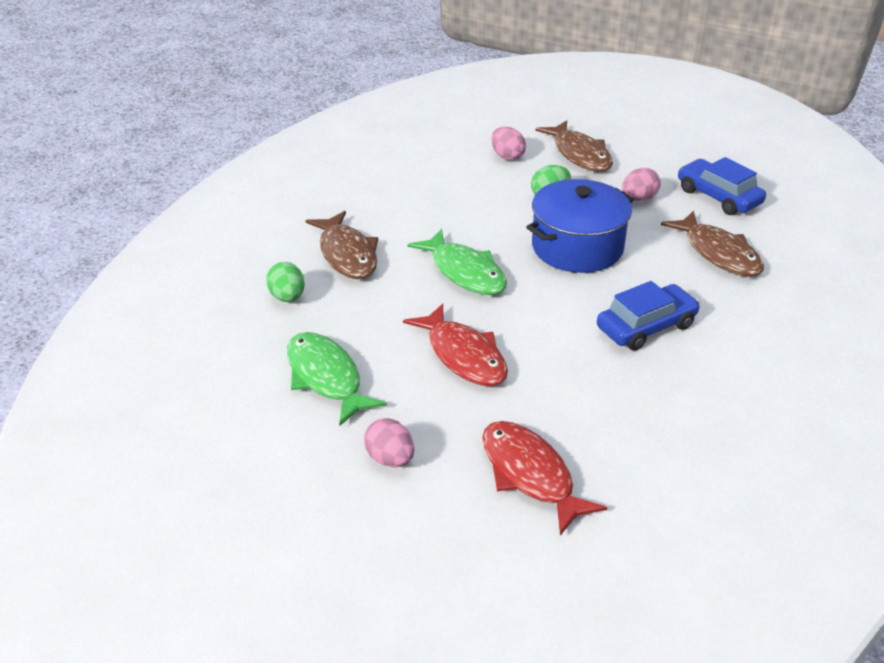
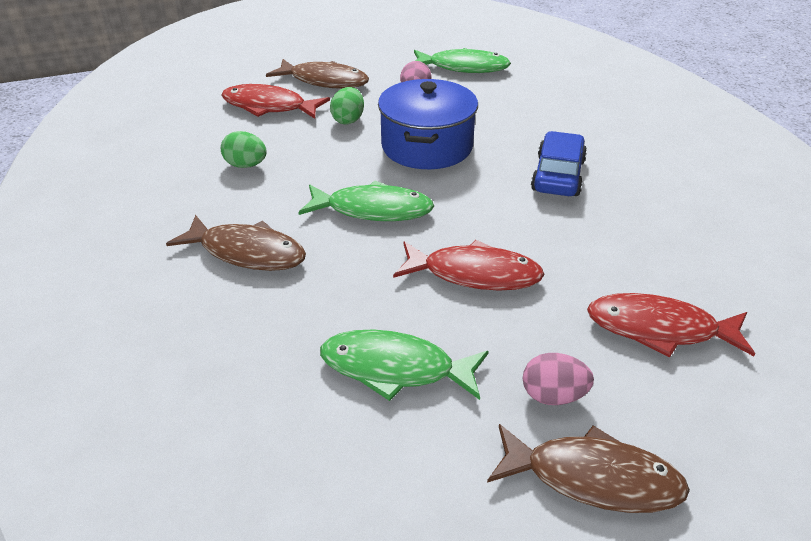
camera: 45 degrees left, 0 degrees up
green egg [266,262,305,302] -> green egg moved to [221,131,267,168]
pink egg [491,127,526,161] -> red fish [221,84,330,119]
brown fish [661,211,764,277] -> brown fish moved to [487,424,690,513]
blue car [678,157,766,215] -> green fish [414,48,511,73]

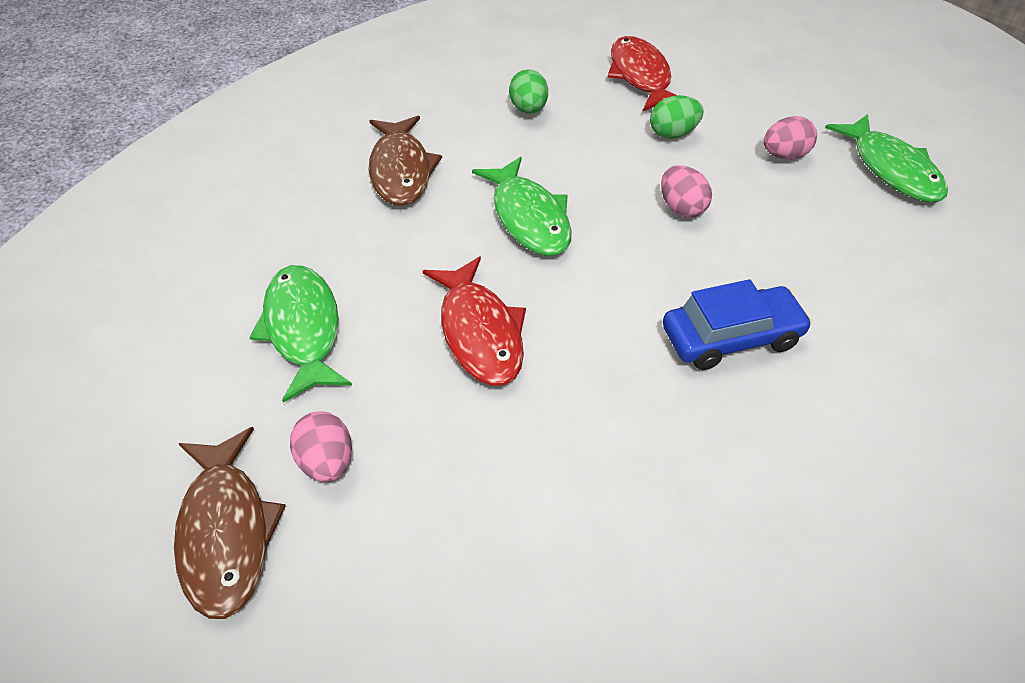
camera: 60 degrees right, 10 degrees up
brown fish [266,59,369,89] -> none
blue pot [378,79,478,169] -> pink egg [661,165,712,218]
red fish [587,293,755,358] -> none

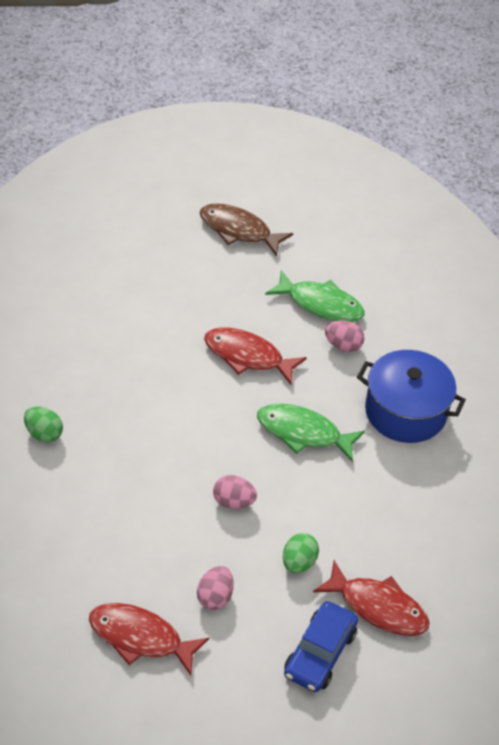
camera: 130 degrees right, 0 degrees up
pink egg [290,411,352,482] -> pink egg moved to [325,320,365,352]
brown fish [369,116,442,206] -> blue pot [357,350,466,443]
green egg [509,69,548,114] -> green egg moved to [24,407,63,443]
blue car [663,279,812,370] -> blue car moved to [284,601,358,692]
green fish [825,114,948,202] -> red fish [89,603,209,675]

